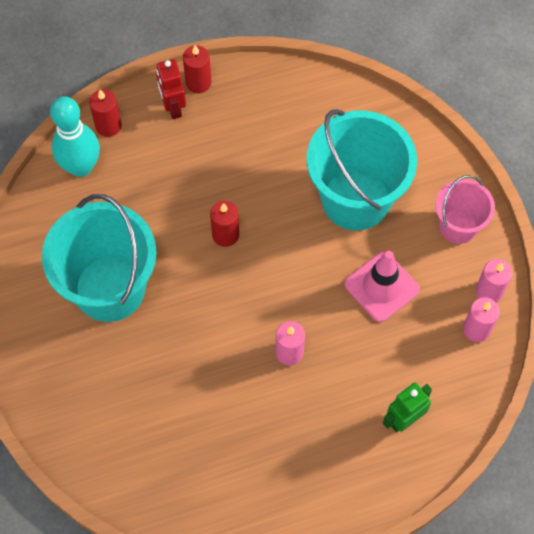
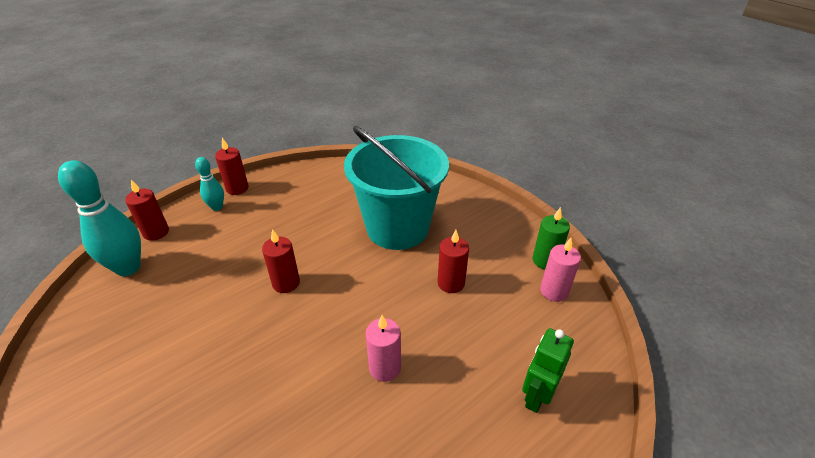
camera: 20 degrees left, 25 degrees down
turquoise bucket [42,194,156,322] -> none
red robot [156,59,186,119] -> turquoise bowling pin [195,157,224,211]
pink traffic cone [344,251,420,322] -> red candle [438,230,469,293]
pink bucket [435,175,495,244] -> none
pink candle [476,259,512,303] -> green candle [533,207,570,269]

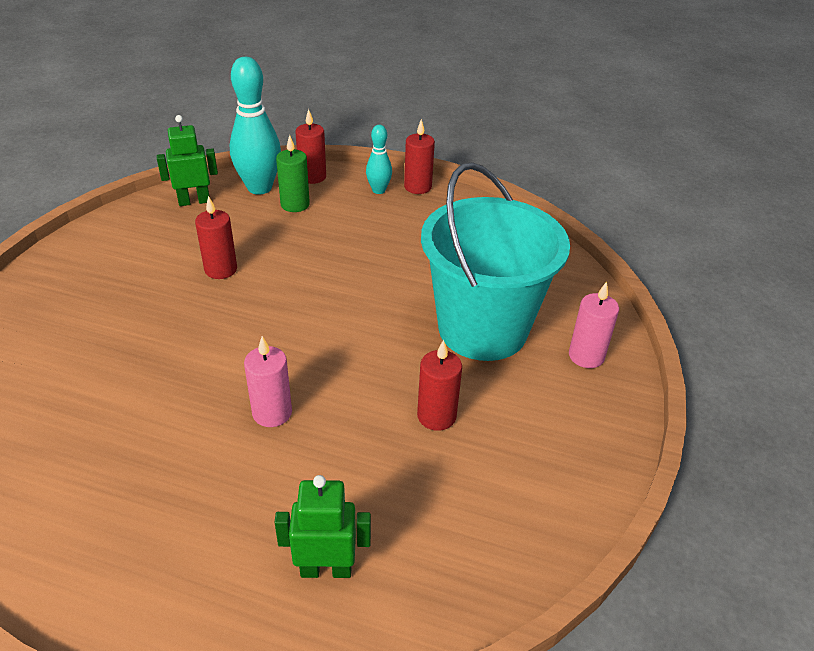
camera: 55 degrees right, 0 degrees up
red candle [262,229,300,293] -> red candle moved to [195,196,237,279]
green candle [533,207,570,269] -> green candle moved to [276,135,310,212]
pink candle [540,238,581,302] -> pink candle moved to [569,281,619,368]
none -> green robot [156,115,218,206]

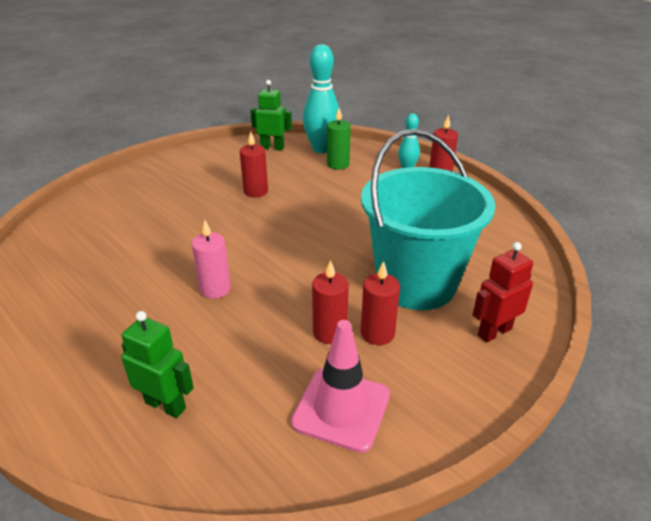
camera: 30 degrees right, 5 degrees down
red candle [295,109,326,184] -> red candle moved to [361,261,400,345]
pink candle [569,281,619,368] -> red robot [473,242,533,343]
none -> pink traffic cone [291,320,390,453]

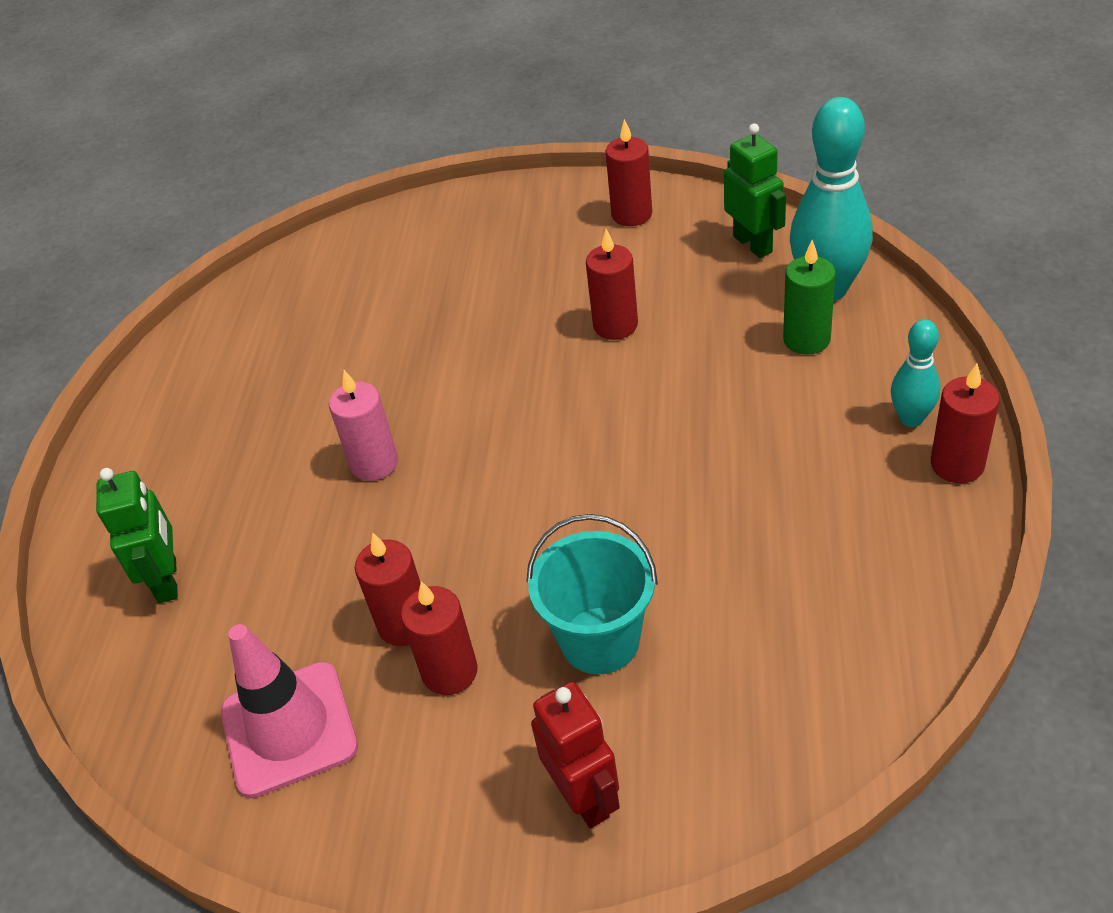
camera: 55 degrees right, 10 degrees up
turquoise bucket [361,129,496,310] -> turquoise bucket [526,514,658,674], size x0.55
red robot [473,242,533,343] -> red robot turned 45 degrees clockwise [531,682,620,828]
none -> red candle [606,119,652,226]

